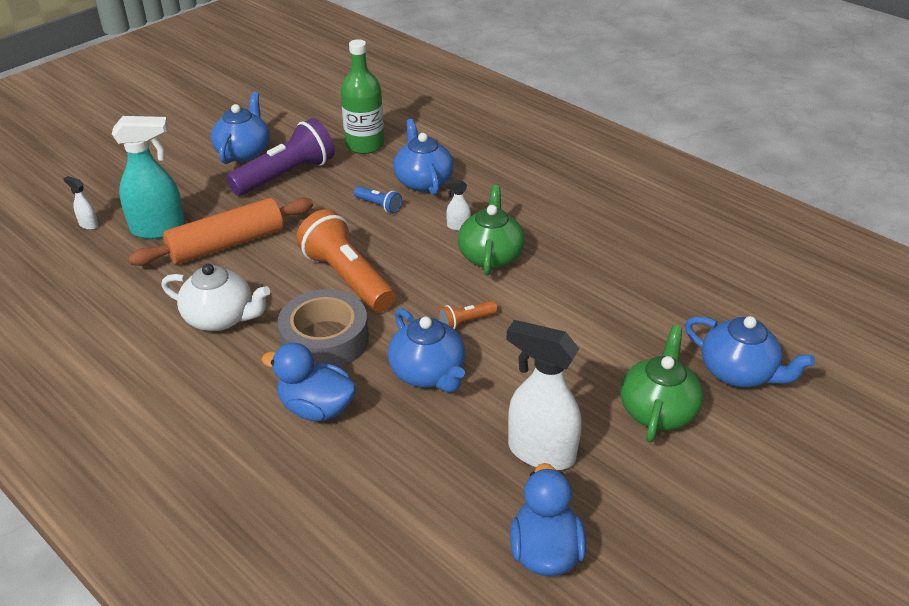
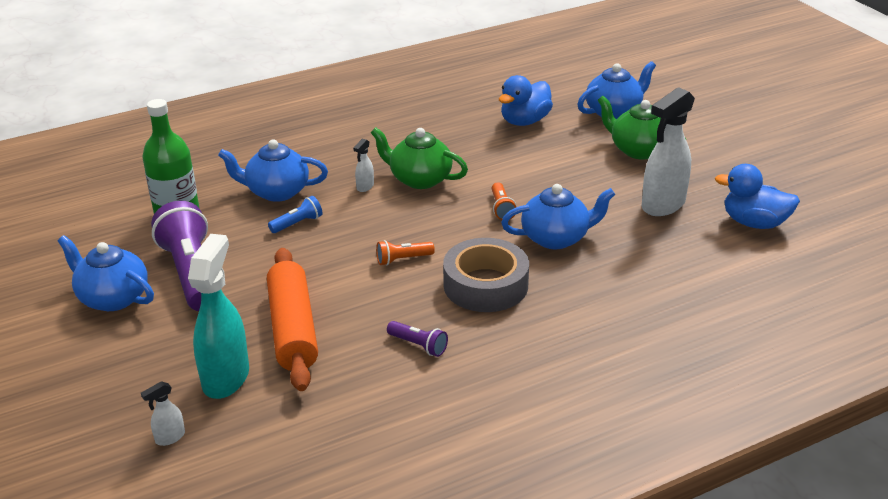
camera: 70 degrees left, 5 degrees down
white teapot [161,264,270,331] -> purple flashlight [387,321,448,357]
blue duck [261,343,357,421] -> blue duck moved to [499,75,553,126]
orange flashlight [296,209,396,312] -> orange flashlight [376,240,435,265], size x0.45

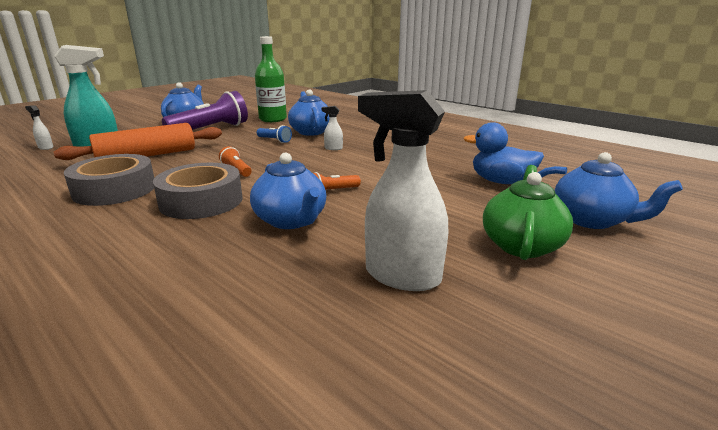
camera: 70 degrees right, 10 degrees down
green teapot [371,127,468,189] -> none
purple flashlight [387,321,448,357] -> grey tape [64,154,154,206]
blue duck [715,164,800,229] -> none

